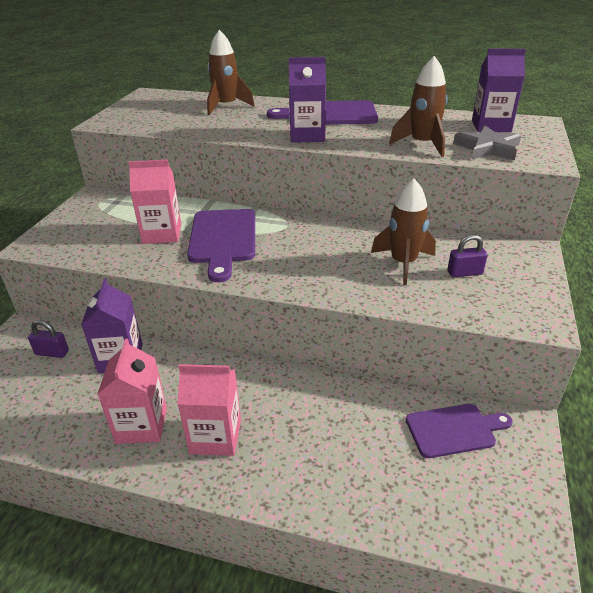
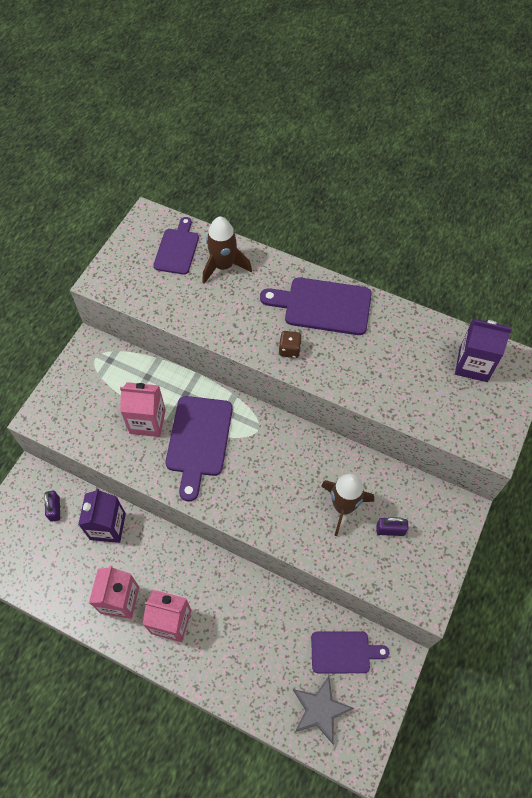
camera: 10 degrees right, 25 degrees up
purple padlock [28,320,69,358] -> purple padlock turned 60 degrees clockwise [44,491,60,522]
purple carton [289,57,326,143] -> brown dice [279,331,302,358]
brown rocket [389,56,447,157] -> none
grey star [453,126,521,160] -> grey star moved to [293,676,354,744]
none -> purple cutting board [153,217,199,275]

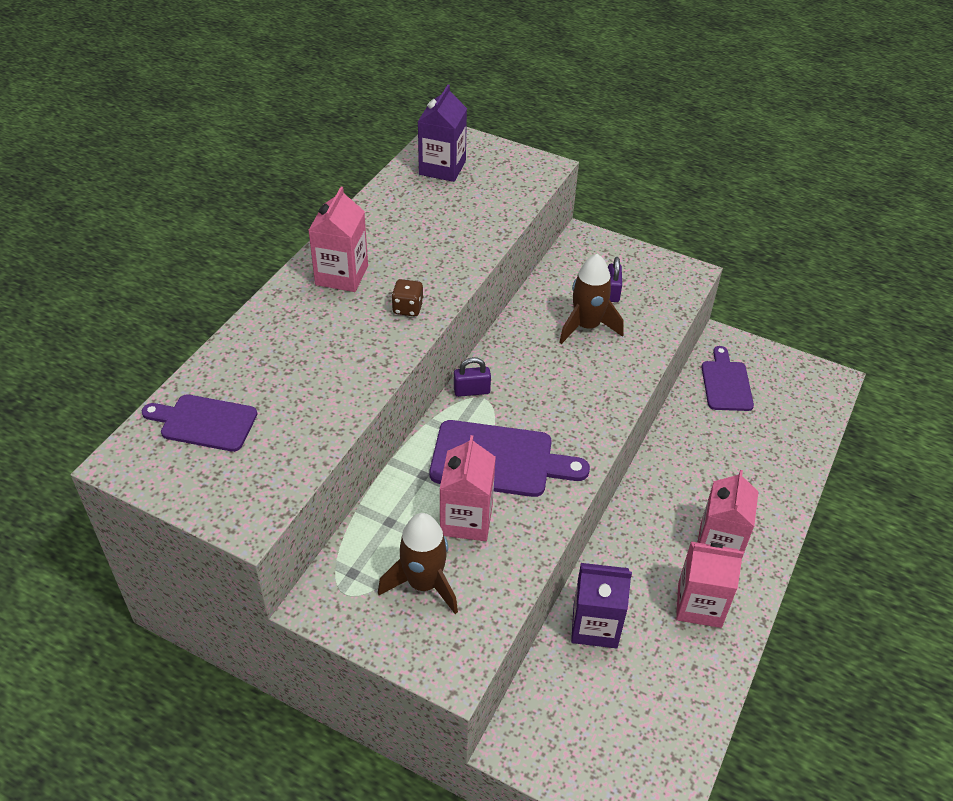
camera: 90 degrees left, 15 degrees down
purple padlock [44,491,60,522] -> purple padlock moved to [454,357,491,397]
brown rocket [202,216,252,284] -> brown rocket moved to [378,513,458,614]
purple cutting board [260,278,372,335] -> pink carton [308,187,368,292]
grey star [293,676,354,744] -> none

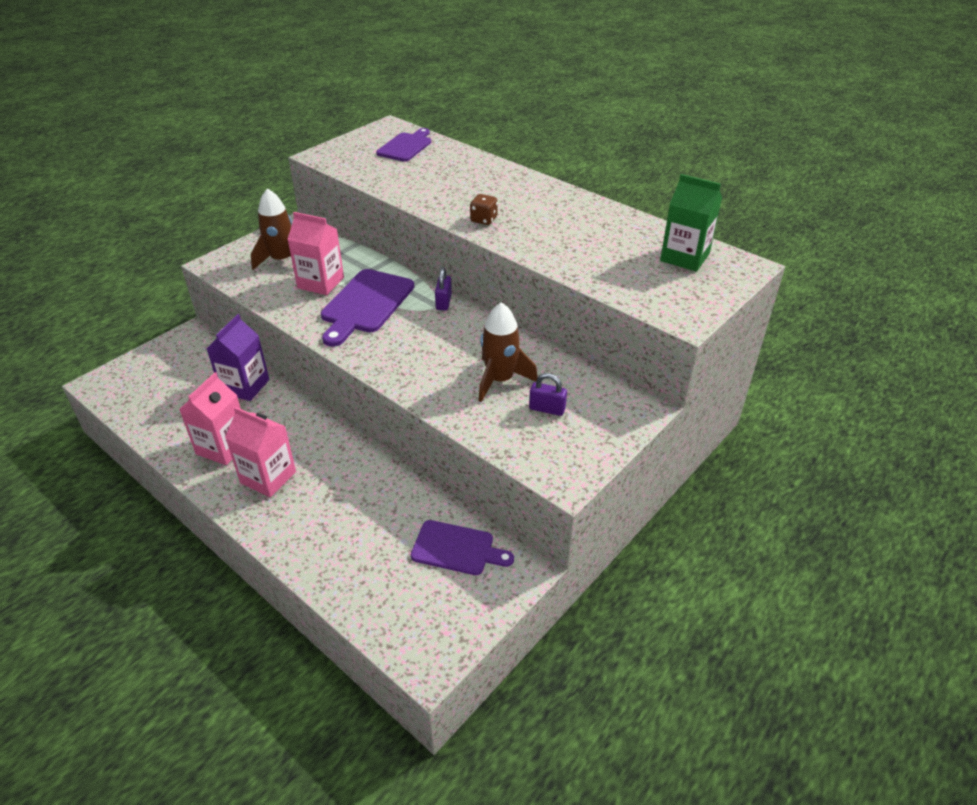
camera: 105 degrees right, 5 degrees down
pink carton [308,187,368,292] -> none
purple carton [418,85,467,182] -> green carton [660,174,722,272]

